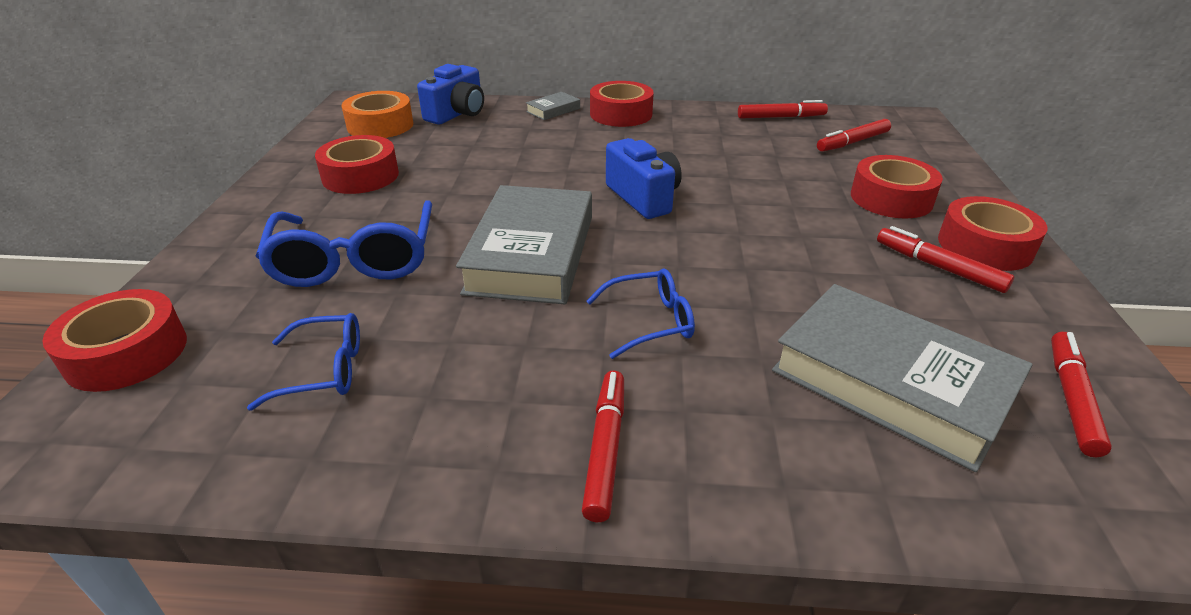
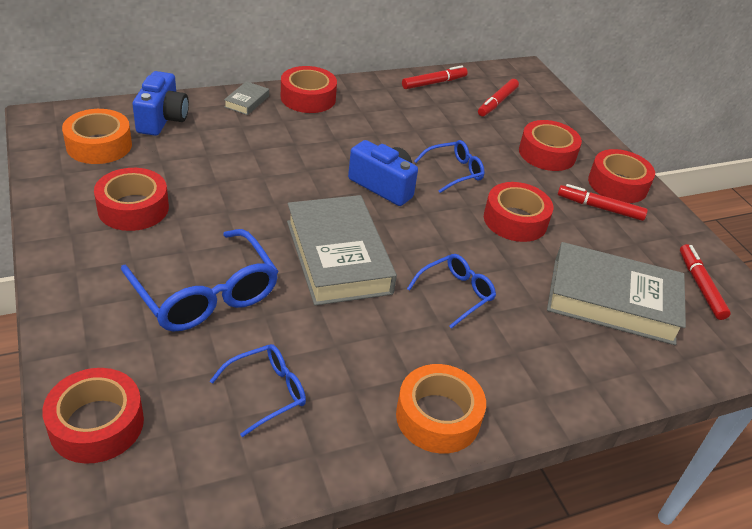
camera: 30 degrees left, 5 degrees up
red marker [582,371,624,522] -> none
none -> orange tape [396,364,486,454]
none -> blue glasses [414,140,484,193]
none -> red tape [484,182,553,242]

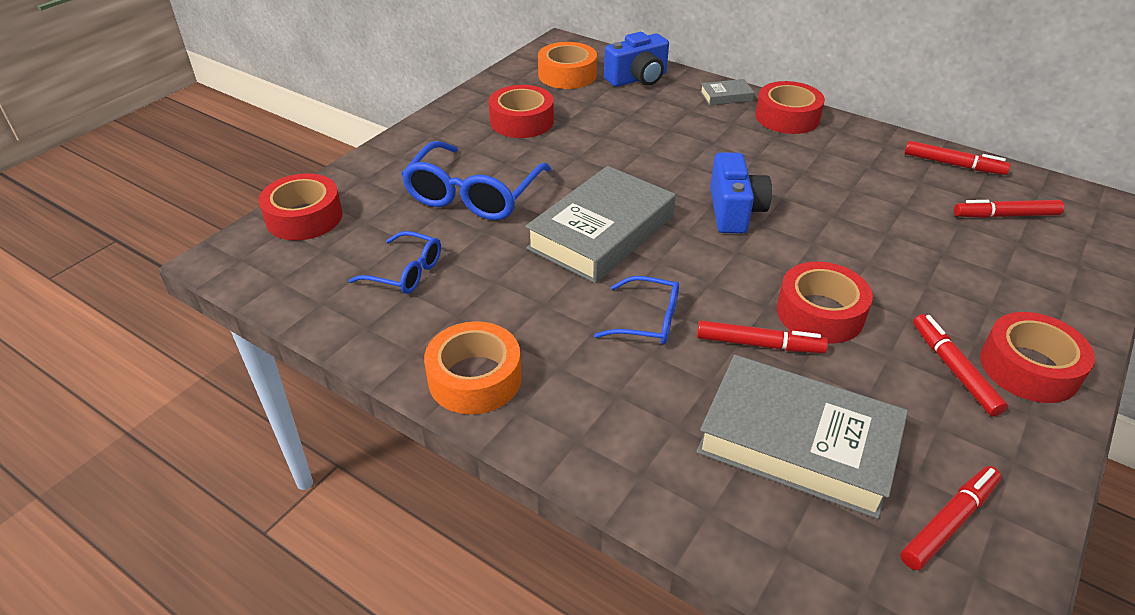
camera: 60 degrees right, 0 degrees up
blue glasses [414,140,484,193] -> none
red tape [519,120,582,171] -> none
grey book [547,242,686,345] -> grey book turned 45 degrees counterclockwise [696,355,908,519]
none -> red marker [697,320,828,353]

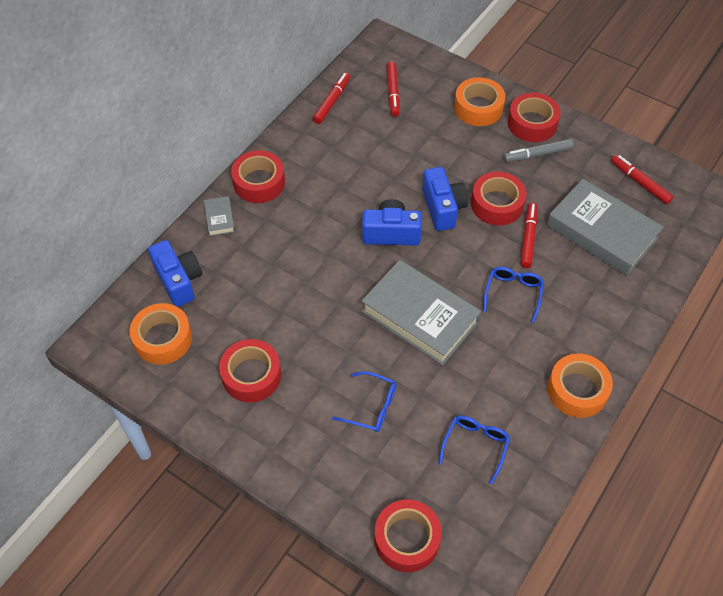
camera: 90 degrees left, 15 degrees up
blue glasses [401,141,551,220] -> blue glasses [332,371,397,432], size x0.56
grey book [696,355,908,519] -> grey book turned 75 degrees counterclockwise [547,179,664,276]
red marker [913,314,1008,416] -> grey marker [504,139,574,162]
none -> blue camera [422,167,468,231]
none -> orange tape [454,77,505,126]

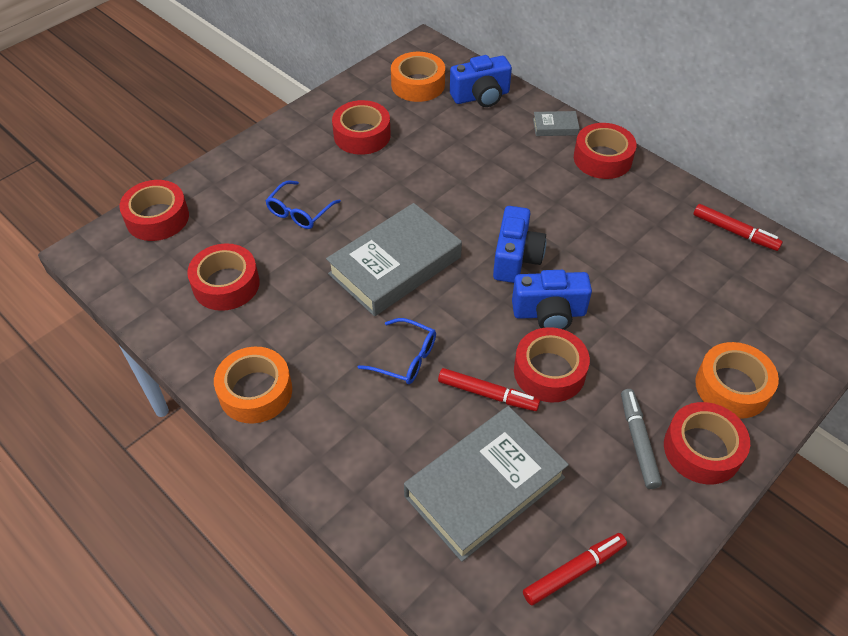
camera: 100 degrees right, 5 degrees down
red marker [386,62,400,117] -> none
blue glasses [439,416,510,485] -> red tape [187,243,260,311]

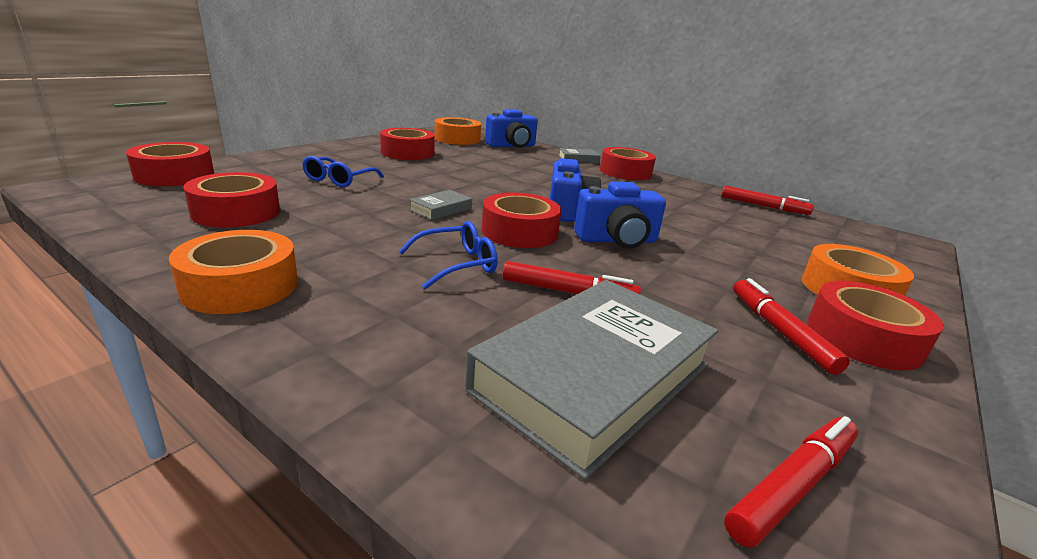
camera: 10 degrees left, 25 degrees down
grey book [326,203,462,316] -> grey book [409,190,472,220], size x0.43
blue glasses [358,318,436,384] -> blue glasses turned 45 degrees counterclockwise [398,221,498,289]
red tape [514,327,590,403] -> red tape moved to [482,193,562,248]
grey marker [621,389,662,489] -> red marker [733,278,850,375]

